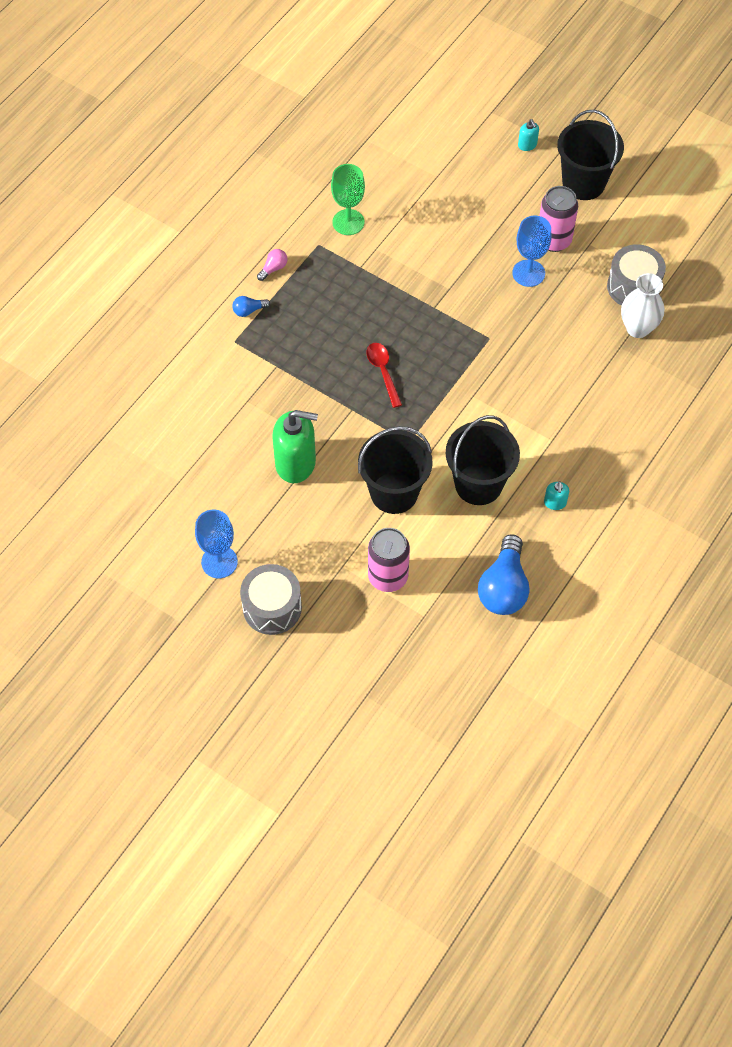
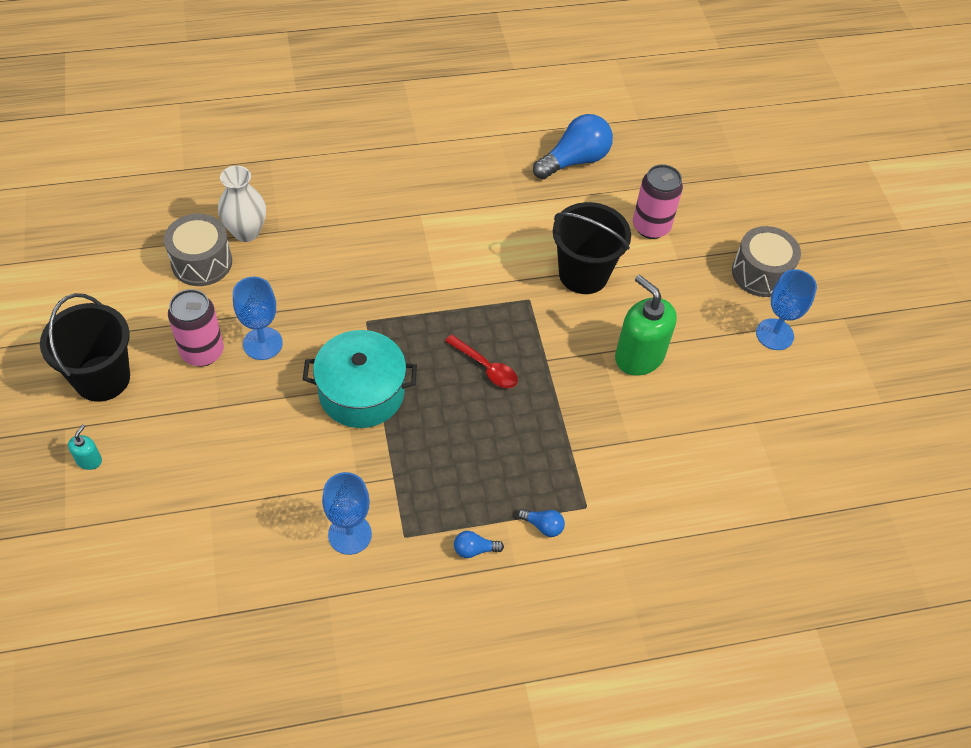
camera: 140 degrees left, 5 degrees down
pink light bulb [257,249,287,281] -> blue light bulb [454,531,504,558]
green goblet [331,164,365,235] -> blue goblet [322,472,372,555]
red spoon [366,343,402,408] -> red spoon turned 75 degrees counterclockwise [445,334,518,388]
black bucket [446,415,520,505] -> none
turquoise soap dispenser [544,481,569,510] -> none
none -> turquoise pot [302,330,417,428]

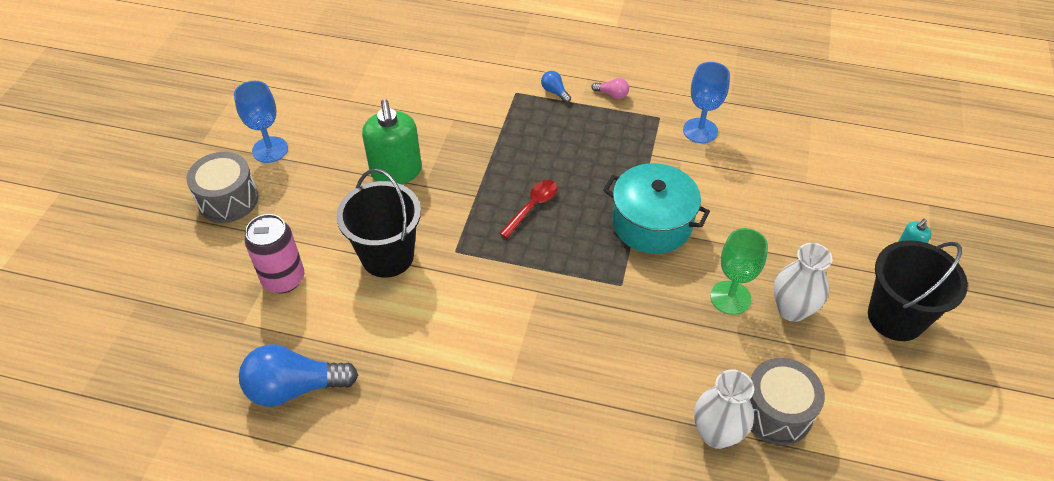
camera: 150 degrees left, 5 degrees down
pink can [168,289,224,367] -> white vase [774,243,833,322]
blue goblet [233,277,283,360] -> green goblet [710,228,768,315]
red spoon [445,334,518,388] -> red spoon turned 60 degrees clockwise [499,180,557,238]
blue light bulb [454,531,504,558] -> pink light bulb [591,78,629,99]

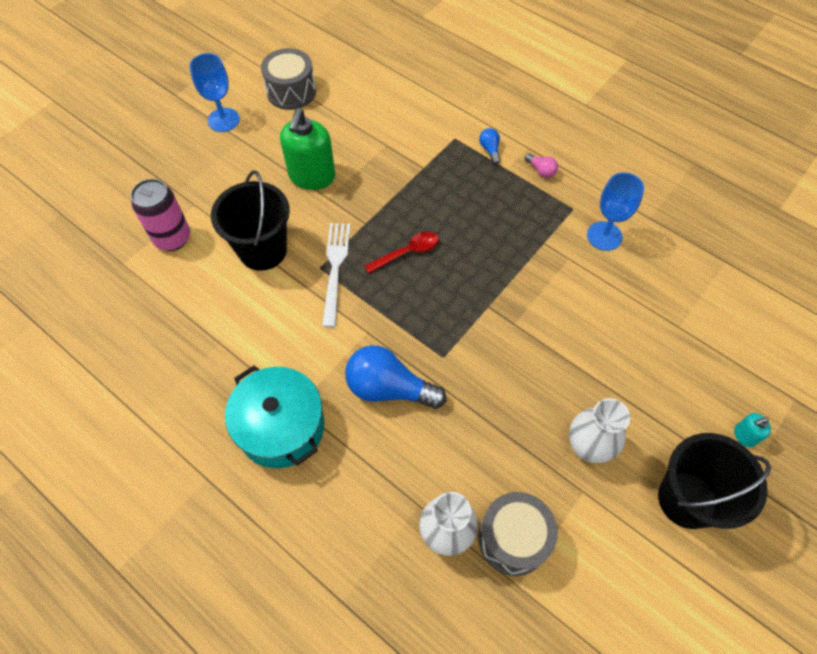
camera: 25 degrees right, 10 degrees up
grey drum [186,152,258,223] -> grey drum moved to [261,48,316,110]
blue light bulb [239,344,358,407] -> blue light bulb moved to [345,345,447,409]
turquoise pot [603,163,710,254] -> turquoise pot moved to [225,365,324,468]
green goblet [710,228,768,315] -> none
none -> white fork [322,223,350,328]

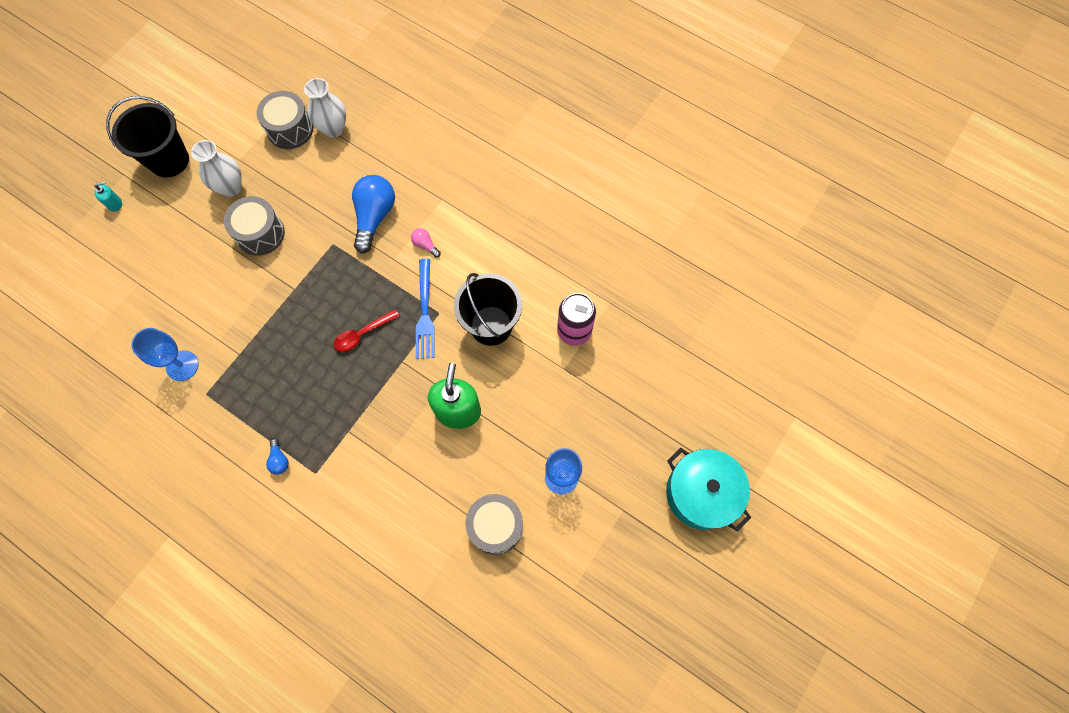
camera: 175 degrees right, 10 degrees up
turquoise pot [225,365,324,468] -> turquoise pot moved to [666,448,751,531]
white fork [322,223,350,328] -> blue fork [416,259,435,359]
blue light bulb [345,345,447,409] -> blue light bulb turned 90 degrees counterclockwise [352,175,395,253]
pink light bulb [525,153,558,178] -> pink light bulb moved to [411,228,441,258]
none -> grey drum [224,196,285,256]

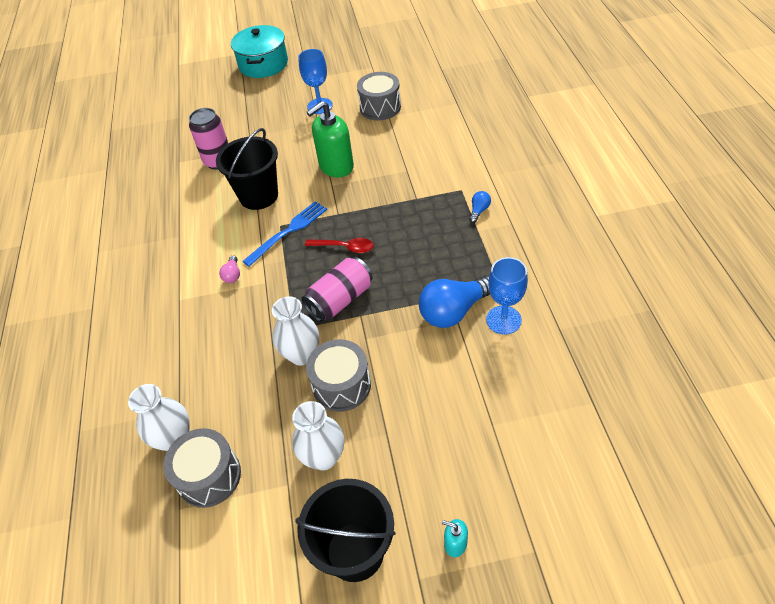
camera: 130 degrees left, 20 degrees down
blue light bulb [352,175,395,253] -> blue light bulb moved to [419,276,490,328]
none -> white vase [272,296,319,366]
none -> pink can [301,257,373,322]

